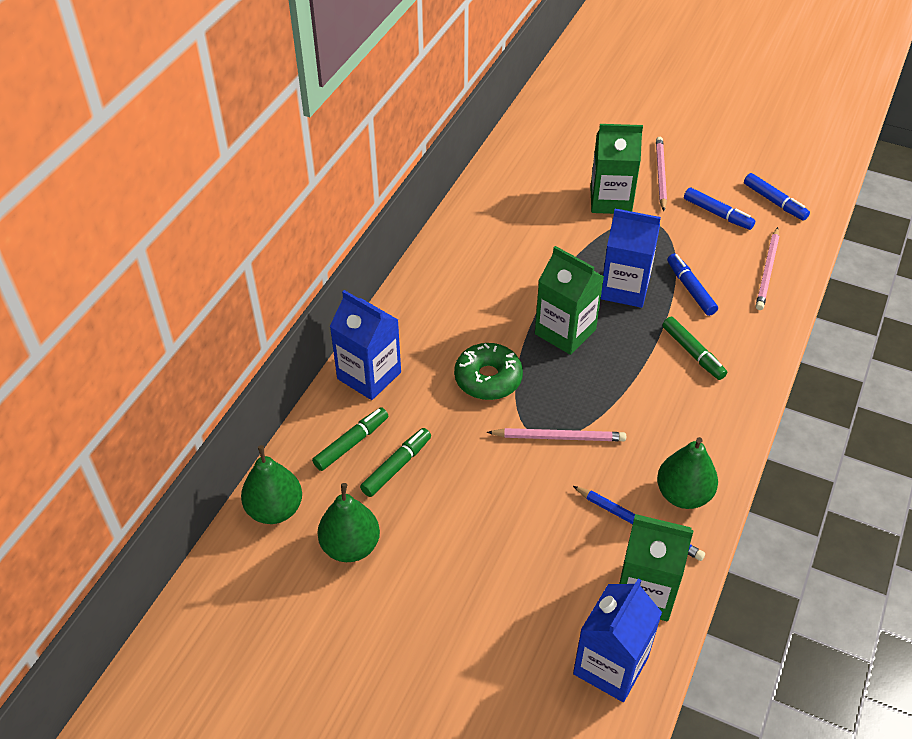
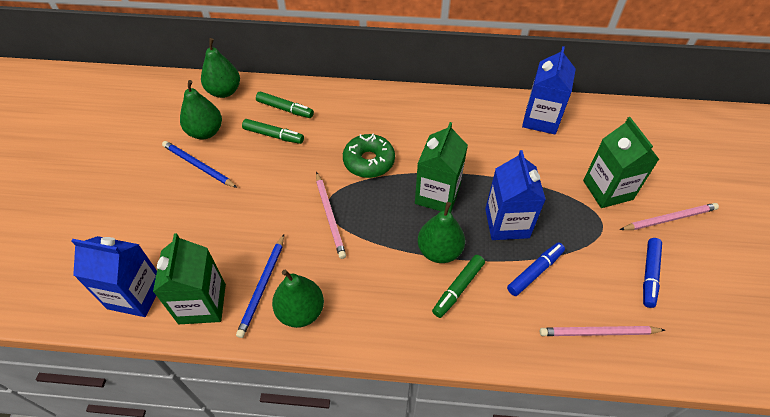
camera: 70 degrees right, 5 degrees up
blue carton [330,290,401,400] -> blue carton moved to [522,46,576,134]
blue marker [744,173,810,220] -> none
none -> blue pencil [162,141,237,188]
none -> green pear [418,202,465,263]

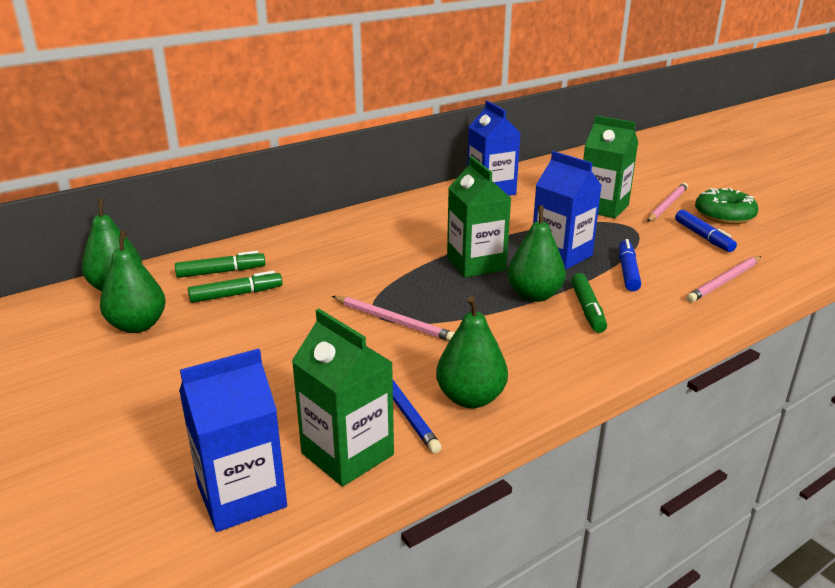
camera: 40 degrees left, 25 degrees down
blue pencil [162,141,237,188] -> none
green donut [343,133,395,178] -> green donut moved to [695,188,758,224]

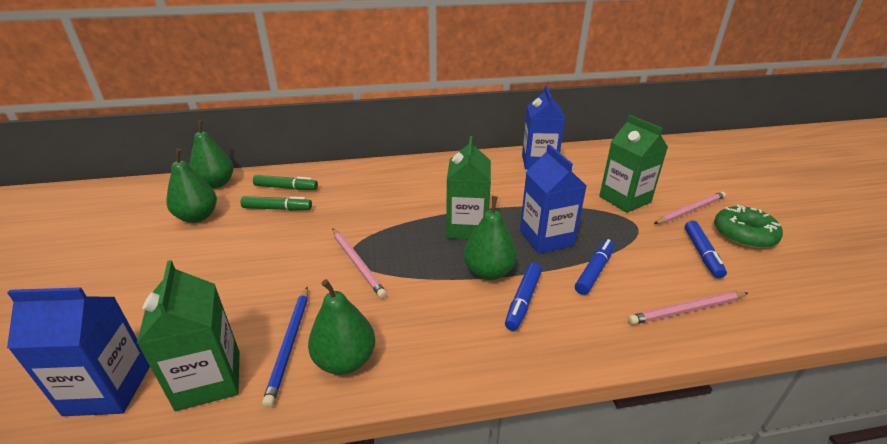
camera: 25 degrees right, 5 degrees up
green marker [571,273,607,333] -> blue marker [505,263,542,331]

